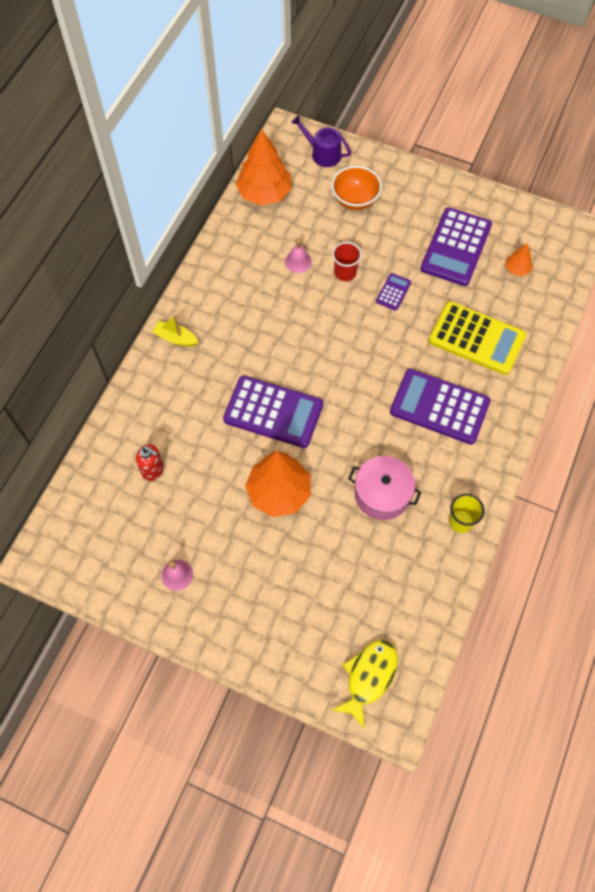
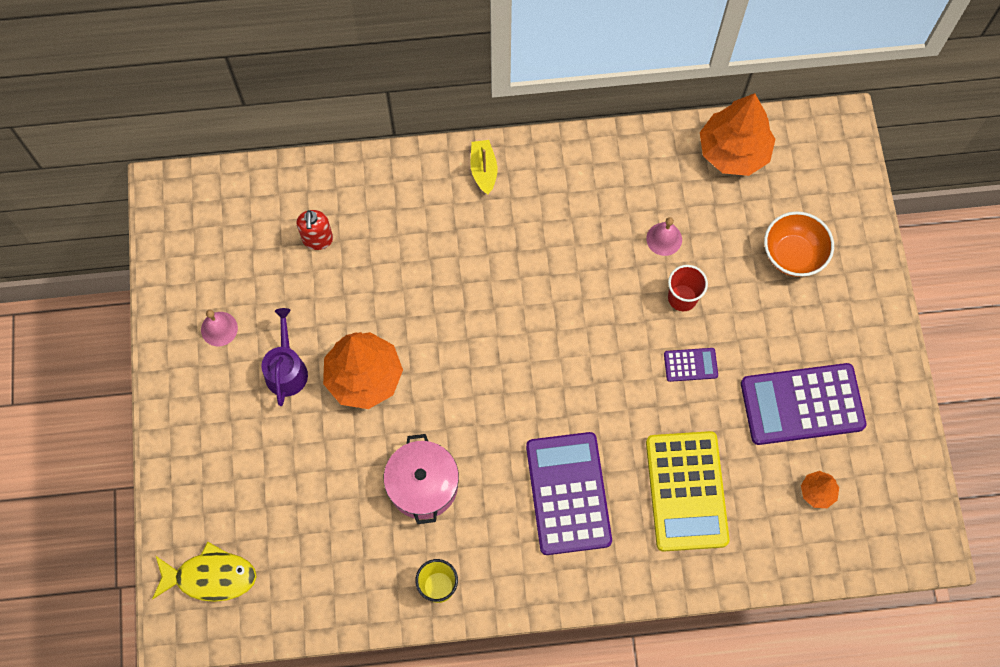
camera: 60 degrees right, 5 degrees up
purple calculator [223,375,323,448] -> none
purple watering can [291,115,351,167] -> purple watering can moved to [261,308,308,406]

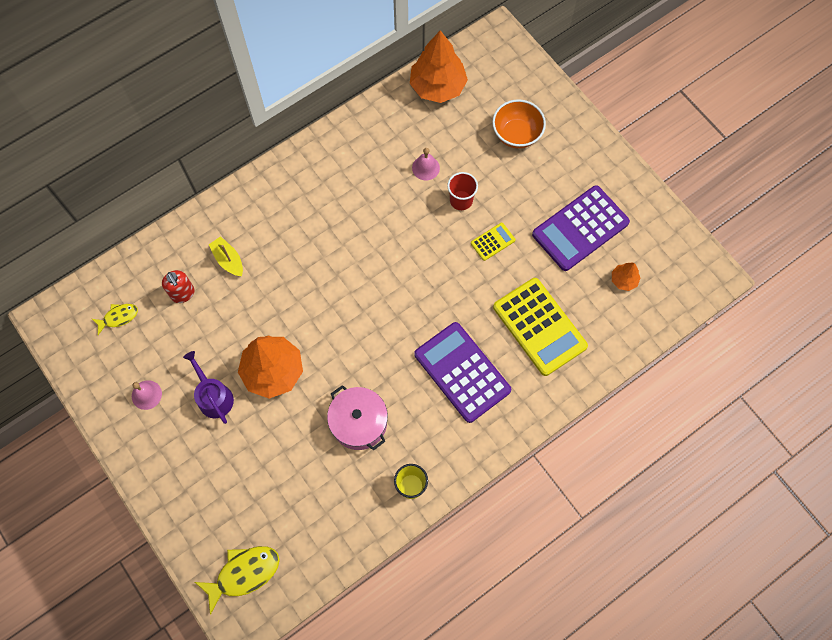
camera: 30 degrees left, 0 degrees up
yellow boat [470,140,497,194] -> yellow boat moved to [209,236,243,276]
purple calculator [664,348,718,382] -> yellow calculator [471,223,515,261]
none -> yellow fish [92,304,138,335]

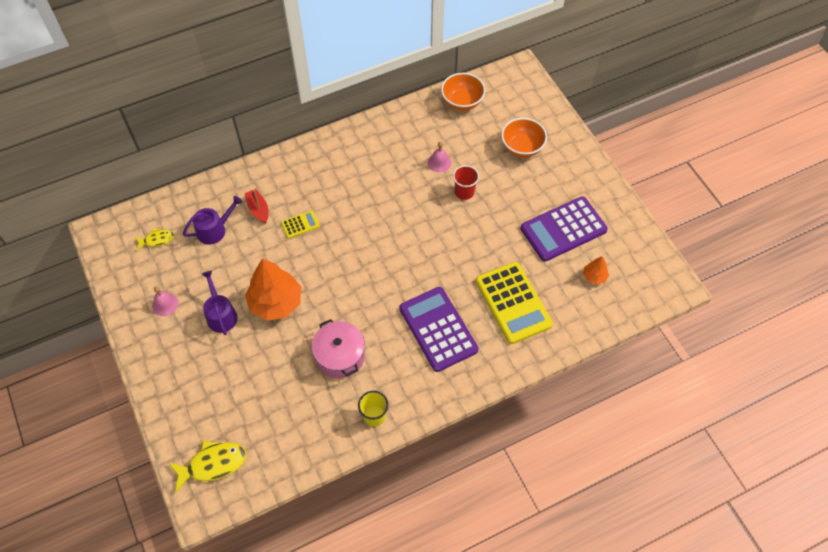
camera: 10 degrees right, 10 degrees down
red soap dispenser [162,270,195,303] -> purple watering can [183,196,242,245]
yellow boat [209,236,243,276] -> red boat [244,189,269,223]
orange tree [410,30,468,103] -> orange bowl [441,73,485,111]
yellow calculator [471,223,515,261] -> yellow calculator moved to [281,210,320,238]

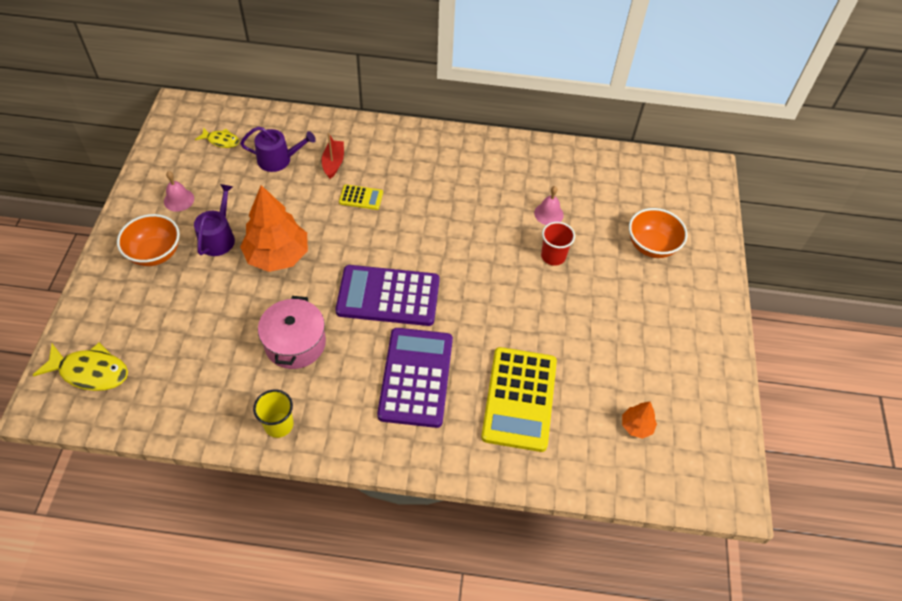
camera: 30 degrees right, 5 degrees down
orange bowl [441,73,485,111] -> orange bowl moved to [117,214,180,266]
purple calculator [521,196,608,262] -> purple calculator moved to [335,265,440,326]

